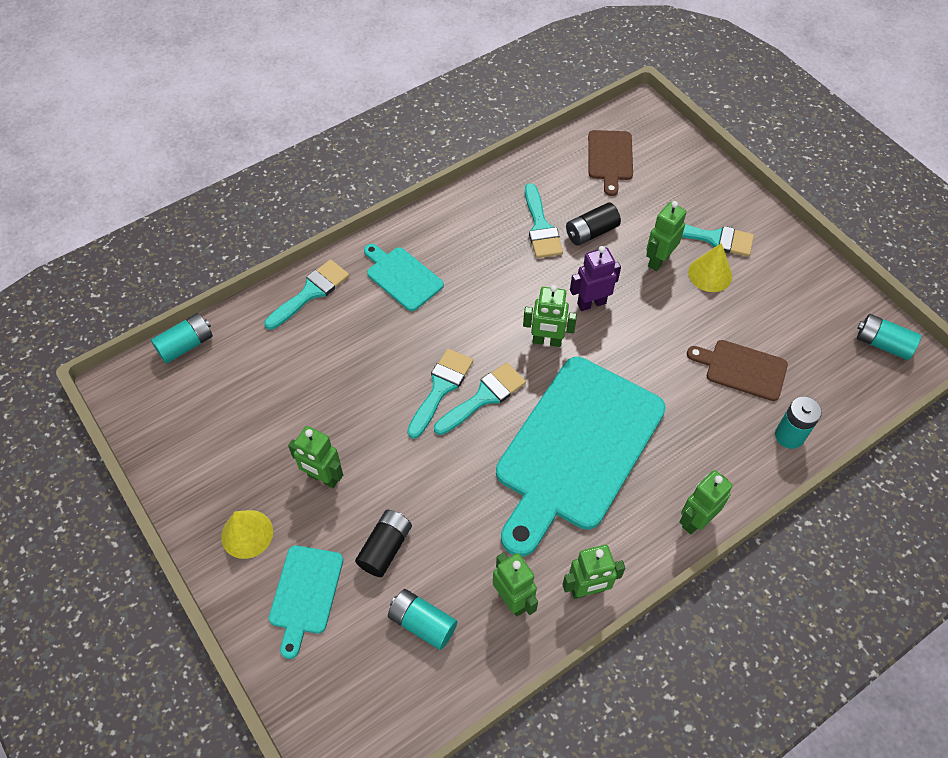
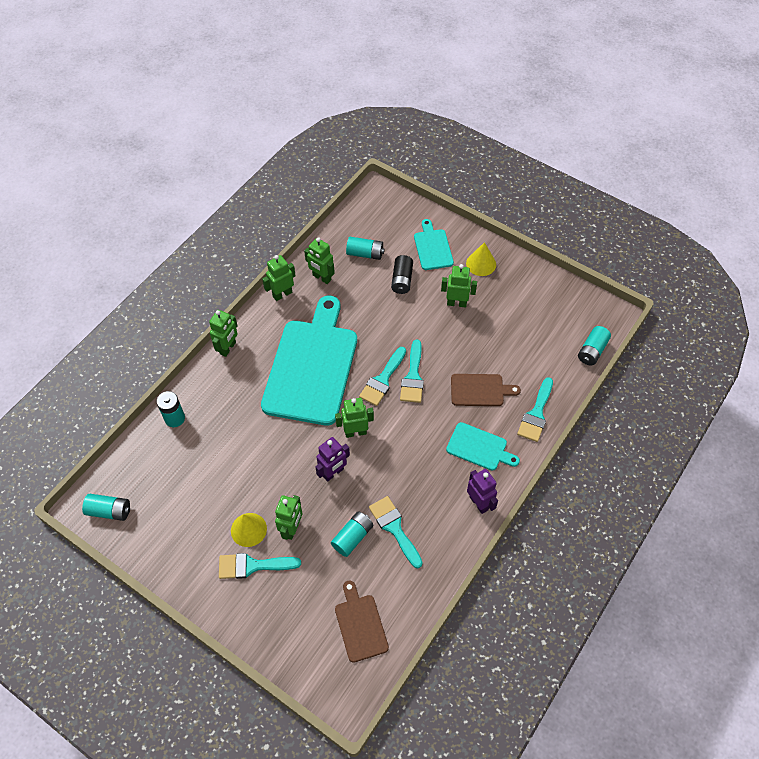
camera: 160 degrees right, 0 degrees up
black battery [566,203,621,246] -> turquoise battery [331,511,374,557]
brown cutting board [687,340,788,401] -> brown cutting board moved to [451,374,521,406]
none -> purple robot [467,469,498,514]

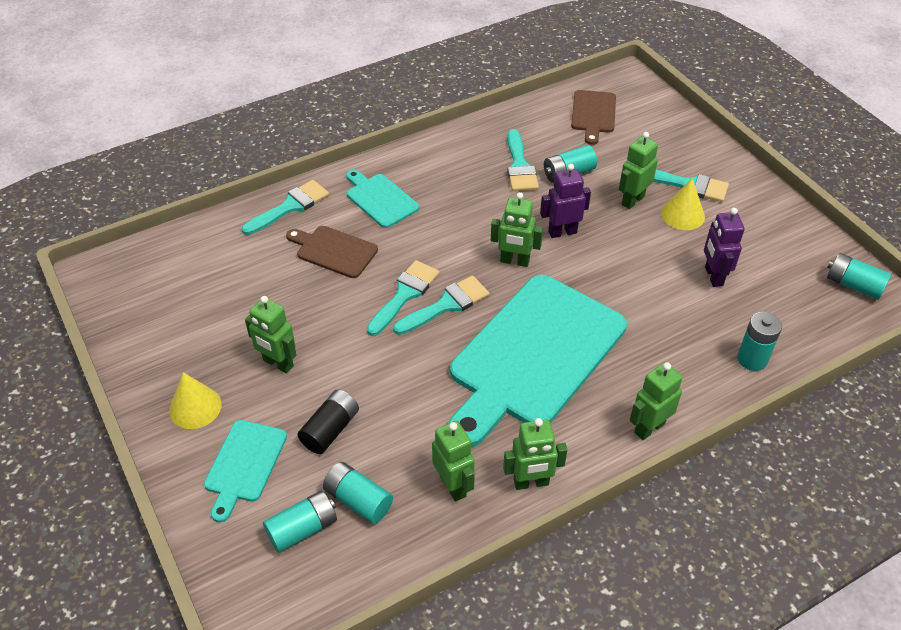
camera: 155 degrees left, 10 degrees down
purple robot [467,469,498,514] -> purple robot moved to [704,208,745,287]
turquoise battery [578,326,611,365] -> turquoise battery moved to [263,491,337,553]

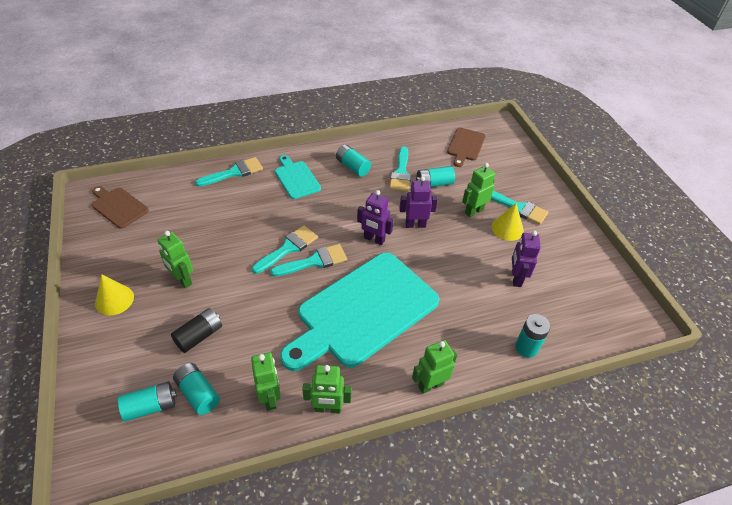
camera: 10 degrees right, 0 degrees up
turquoise cutting board [204,420,287,522] -> none
brown cutting board [286,226,378,278] -> brown cutting board moved to [92,186,149,229]
green robot [491,192,543,267] -> purple robot [357,190,394,245]
turquoise battery [827,253,892,300] -> turquoise battery moved to [336,145,371,177]

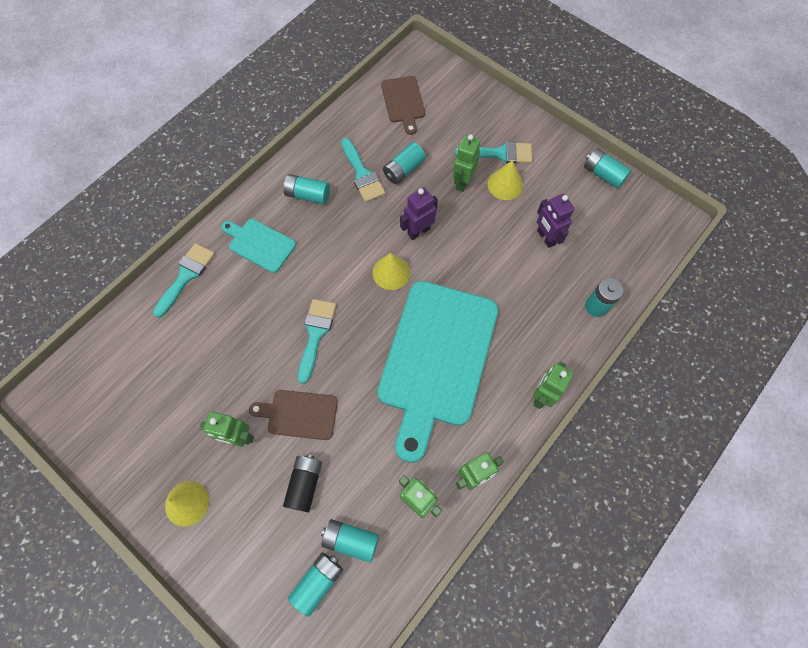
camera: 30 degrees left, 20 degrees up
brown cutting board [92,186,149,229] -> brown cutting board moved to [249,390,338,440]
turquoise brush [270,244,347,277] -> none
purple robot [357,190,394,245] -> yellow cone [373,253,410,290]
none -> turquoise battery [584,148,631,189]

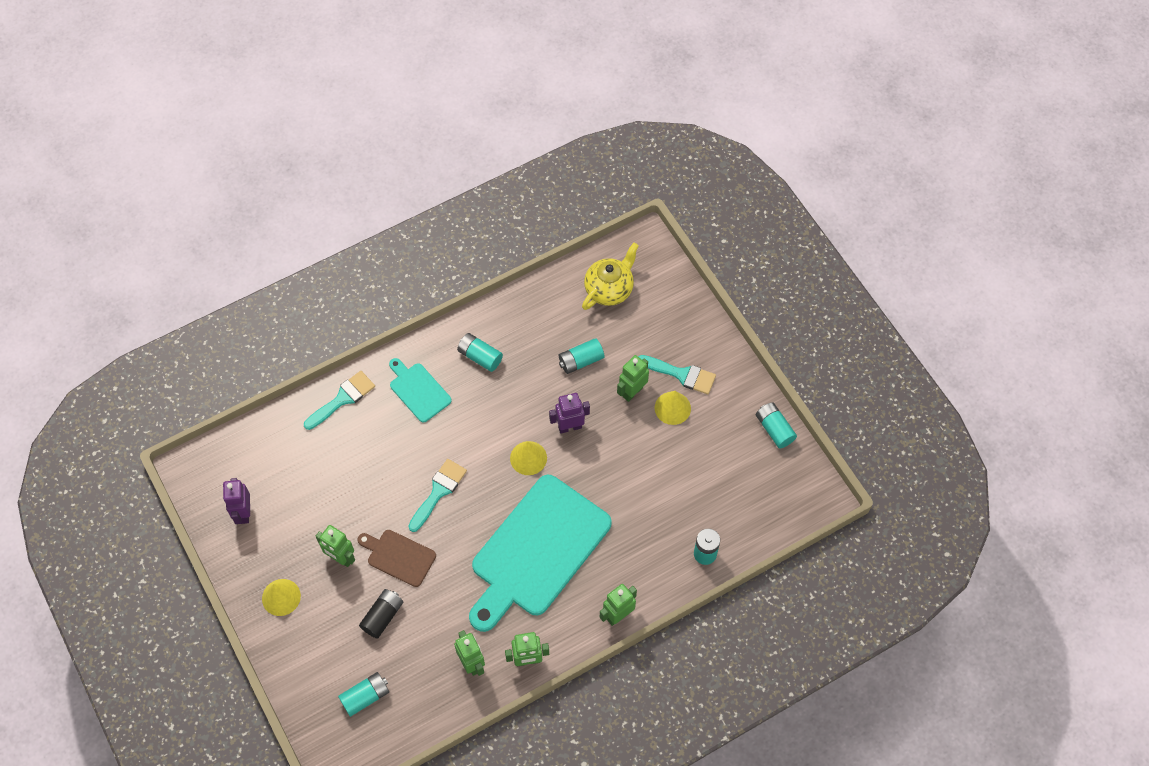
camera: 20 degrees right, 5 degrees down
turquoise battery [321,519,379,563] -> none
turquoise brush [341,138,386,202] -> none
brown cutting board [381,76,425,135] -> yellow teapot [582,243,639,310]
purple robot [537,194,574,248] -> purple robot moved to [223,478,250,524]

